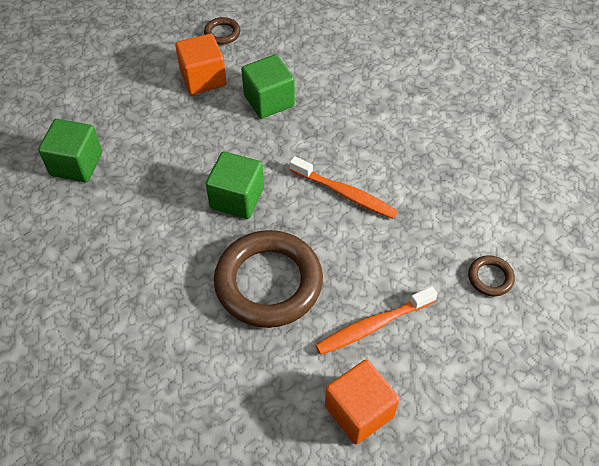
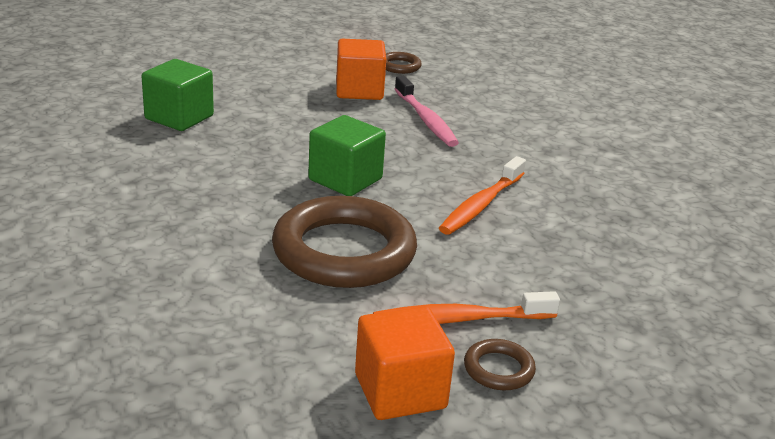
camera: 15 degrees right, 25 degrees down
green cube [241,54,295,119] -> pink toothbrush [395,76,459,147]
orange toothbrush [290,156,398,219] -> orange toothbrush turned 75 degrees clockwise [439,156,526,235]
brown ring [468,255,515,296] -> brown ring moved to [464,339,536,390]

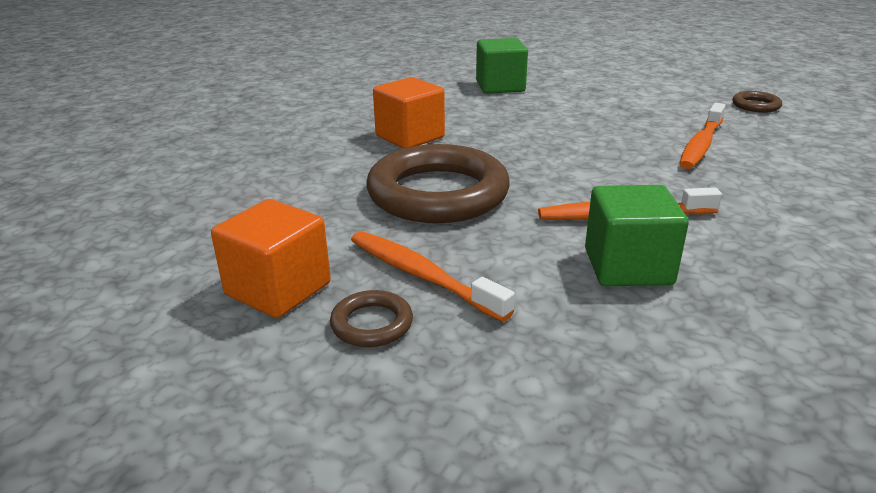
camera: 55 degrees right, 0 degrees up
green cube [308,115,386,196] -> green cube moved to [585,185,689,286]
orange cube [336,39,386,100] -> orange cube moved to [373,77,445,149]
pink toothbrush [395,76,459,147] -> orange toothbrush [679,103,726,169]

